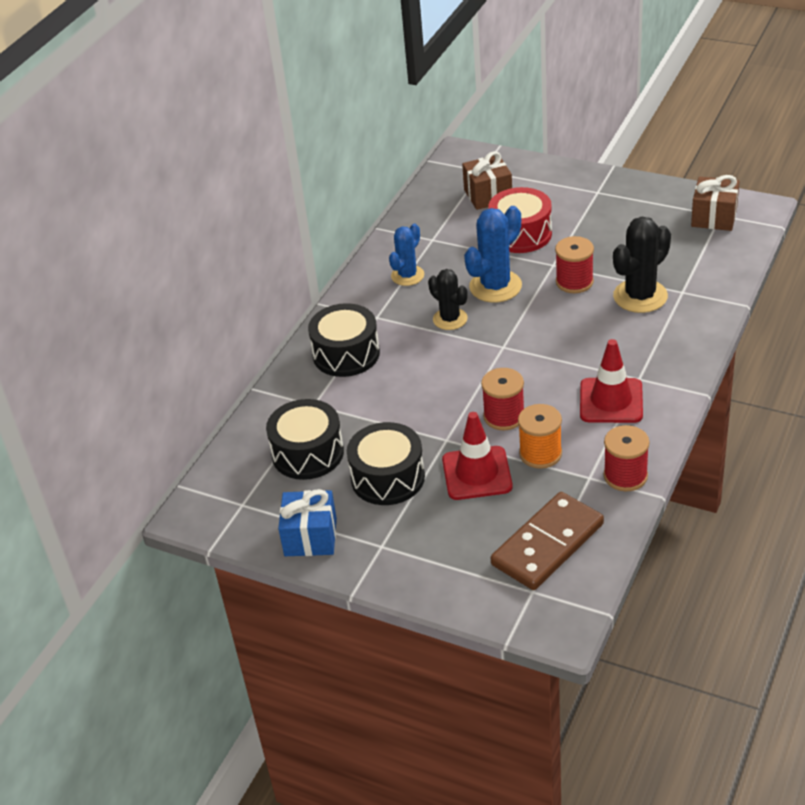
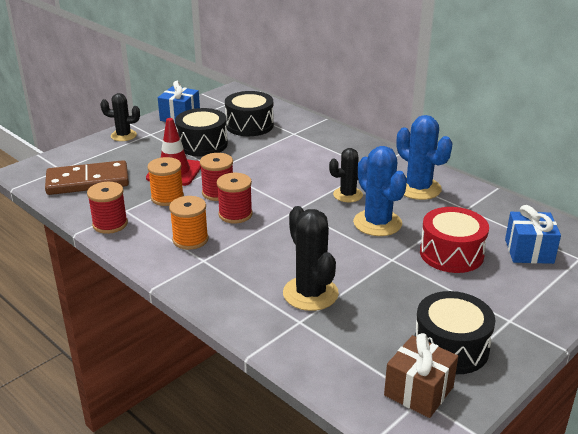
camera: 105 degrees right, 10 degrees down
black drum [308,303,380,377] -> black drum moved to [414,291,496,374]
blue cactus [389,224,424,286] -> blue cactus [396,115,453,200], size x1.55
brown gift [462,151,512,210] -> blue gift [505,205,561,264]
brown domino [491,492,604,590] -> brown domino turned 75 degrees counterclockwise [45,160,129,195]
red spool [555,236,594,293] -> red spool moved to [217,173,253,223]
red traffic cone [580,339,643,423] -> orange spool [169,196,208,250]
none -> black cactus [100,93,140,141]

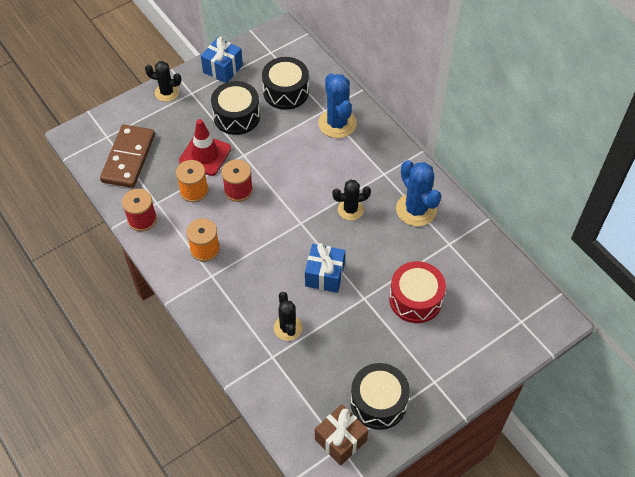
camera: 10 degrees right, 25 degrees up
brown domino [45,160,129,195] -> brown domino turned 75 degrees counterclockwise [100,125,155,188]
red spool [217,173,253,223] -> none
black cactus [283,206,339,311] -> black cactus [274,292,302,341], size x0.65
blue cactus [353,146,407,236] -> blue cactus moved to [318,73,357,138]
blue gift [505,205,561,264] -> blue gift moved to [305,243,345,293]

